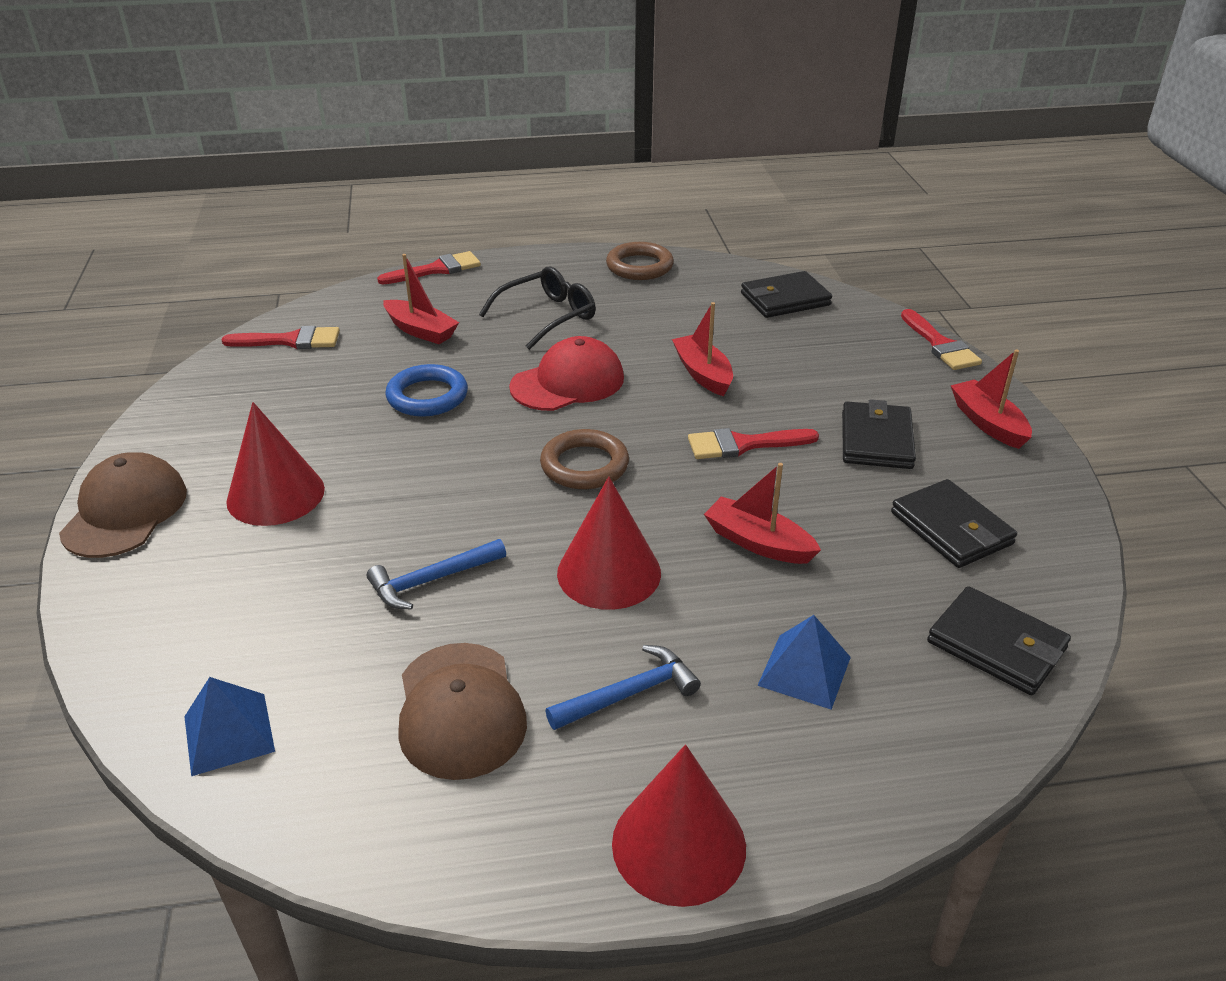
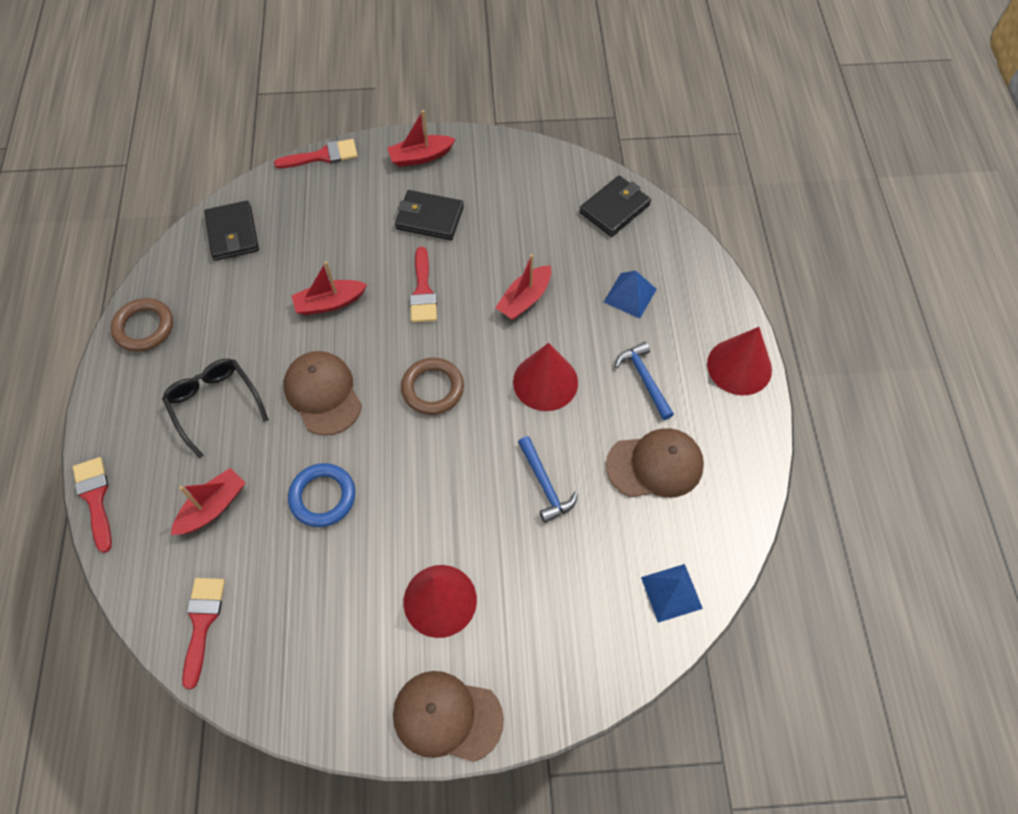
camera: 85 degrees left, 25 degrees up
red cap [509,336,624,411] -> brown cap [283,351,362,436]
black wallet [891,479,1017,568] -> none

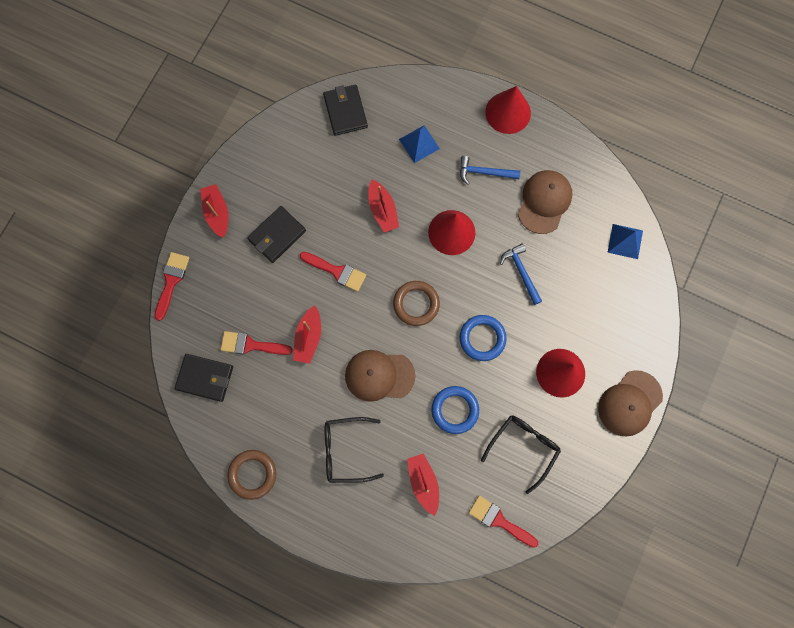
camera: 60 degrees left, 15 degrees up
red brush [73,457,112,553] -> red brush moved to [220,331,293,355]
red boat [387,110,455,167] -> red boat turned 150 degrees clockwise [201,184,228,238]
blue hammer [518,436,578,523] -> blue hammer turned 120 degrees counterclockwise [500,243,542,305]
none -> blue ring [460,315,507,361]
none -> black glasses [481,415,561,494]

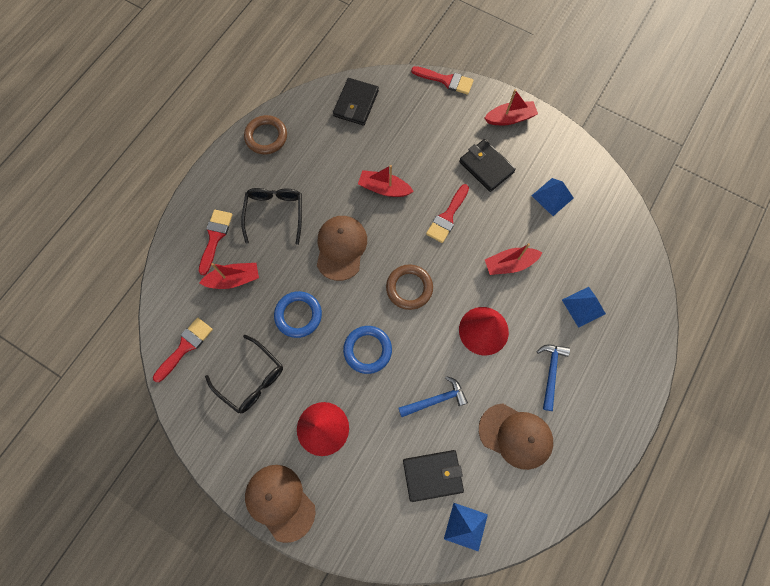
camera: 95 degrees right, 5 degrees down
red brush [220,331,293,355] -> red brush moved to [199,210,233,275]
black wallet [323,85,368,136] -> black wallet moved to [403,450,464,502]
red cone [485,86,531,134] -> none
none -> blue pyramid [532,178,574,216]

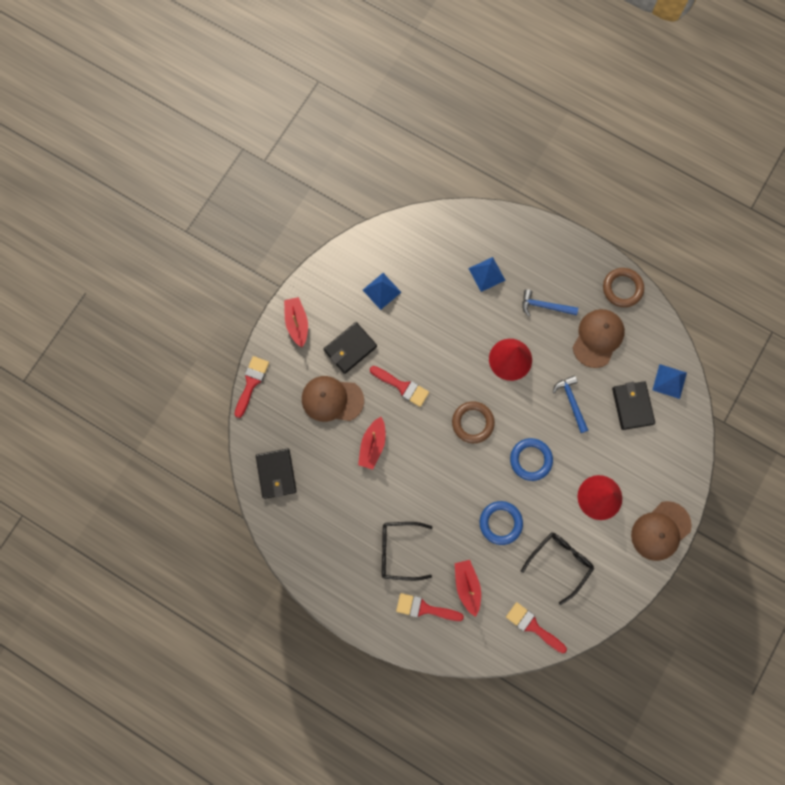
camera: 90 degrees left, 5 degrees up
brown ring [244,115,287,154] -> brown ring moved to [603,268,644,307]
brown cap [317,216,367,281] -> brown cap moved to [302,376,364,422]
black wallet [333,78,379,125] -> black wallet turned 60 degrees clockwise [256,449,297,499]
red boat [485,243,543,275] -> none

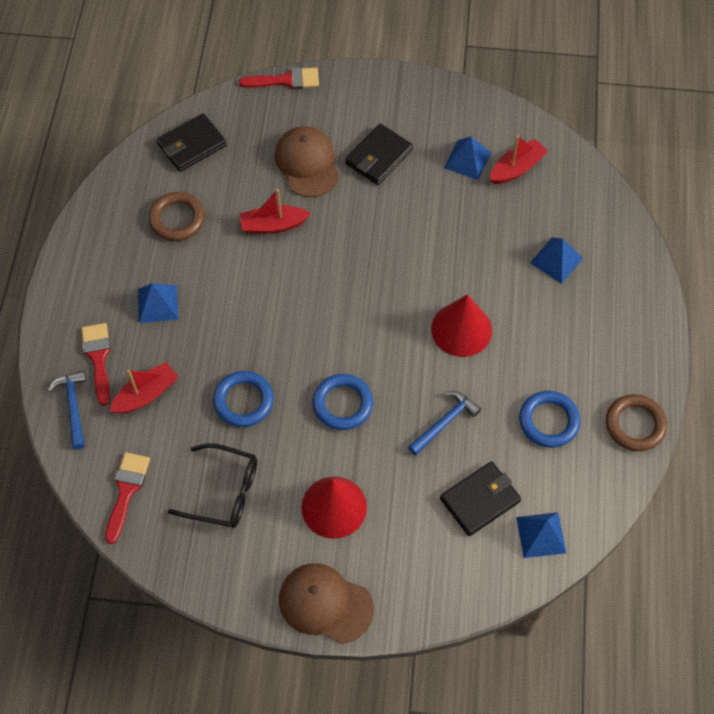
camera: 65 degrees right, 15 degrees down
red boat [284,297,308,347] -> red boat moved to [490,135,548,184]
black wallet [324,322,377,374] -> black wallet turned 75 degrees counterclockwise [345,124,413,185]
red brush [370,366,429,407] -> none
black glasses [382,522,432,581] -> blue pyramid [138,283,179,323]
brown ring [452,401,495,443] -> brown ring moved to [149,192,205,241]
blue hammer [522,289,578,317] -> blue hammer moved to [48,370,87,449]
brown cap [573,309,625,368] -> blue ring [519,391,581,448]

